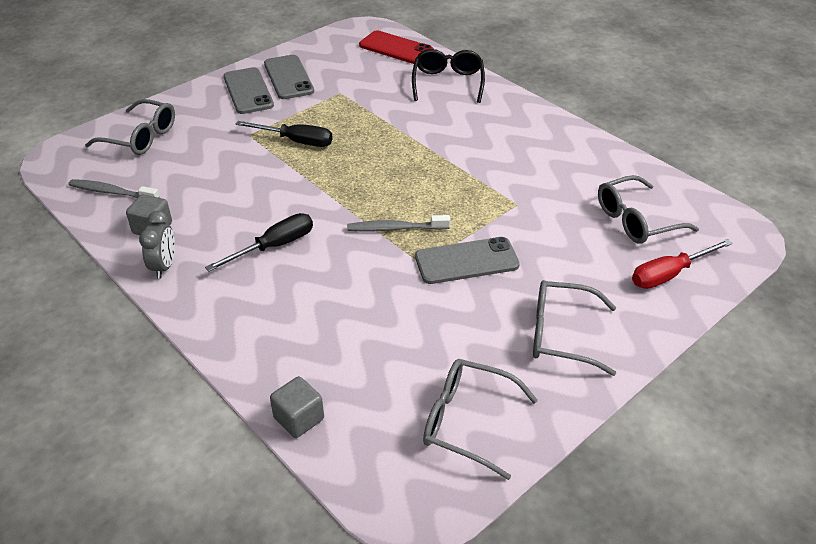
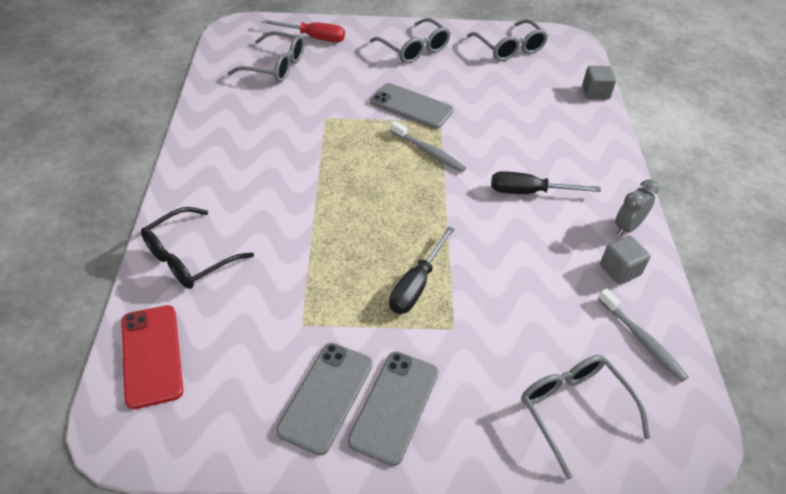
camera: 140 degrees left, 5 degrees up
black screwdriver [235,121,333,147] -> black screwdriver turned 120 degrees counterclockwise [389,226,454,314]

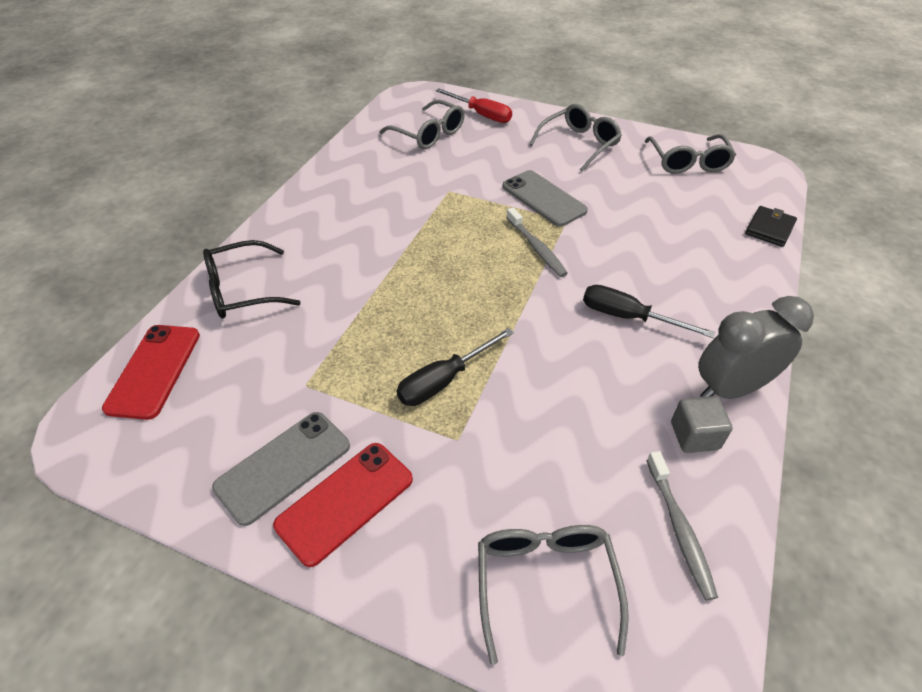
camera: 25 degrees right, 0 degrees up
grey phone [348,351,438,466] -> red phone [273,443,413,567]
grey glasses [370,18,451,63] -> grey glasses turned 120 degrees counterclockwise [529,104,622,172]
grey cube [582,66,616,100] -> black wallet [745,206,797,247]
grey clock [615,179,659,236] -> grey clock [698,296,814,399], size x1.64

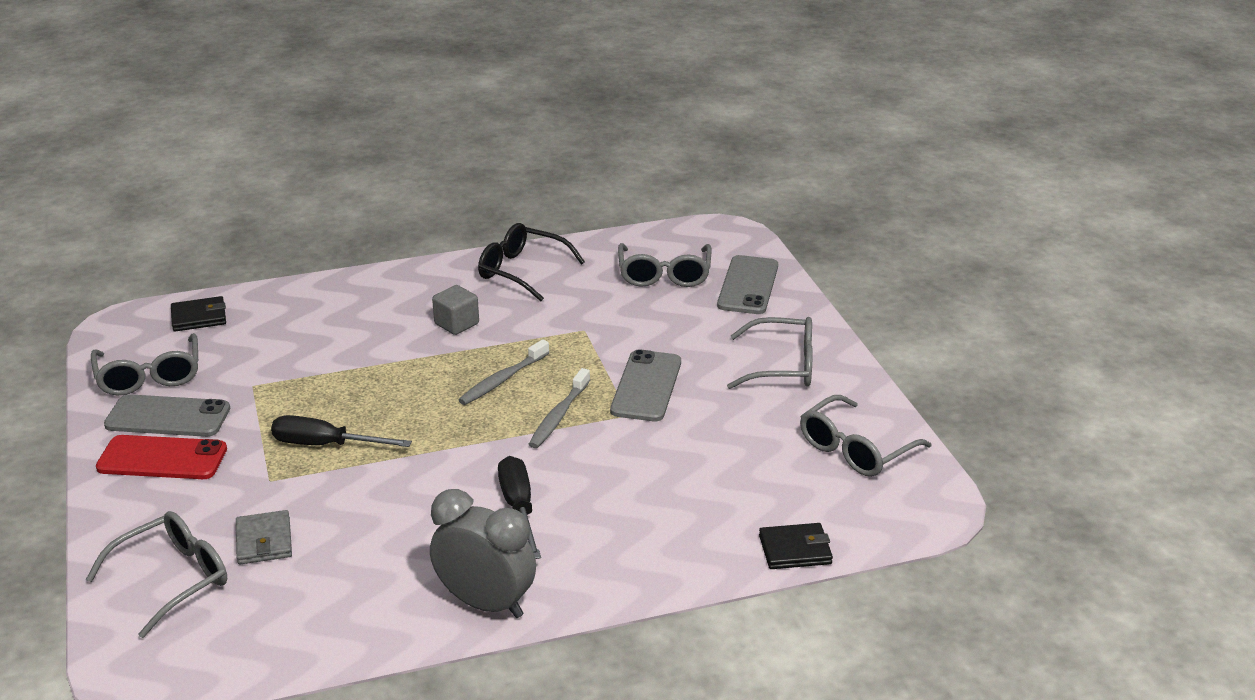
camera: 50 degrees right, 15 degrees down
red phone [102,325,200,420] -> black wallet [171,296,226,332]
black glasses [203,240,301,318] -> black glasses moved to [478,223,585,301]
red screwdriver [435,88,512,123] -> grey phone [717,255,778,314]
grey toothbrush [646,451,718,600] -> grey toothbrush moved to [458,339,549,405]
grey cube [671,396,733,453] -> grey cube moved to [432,285,479,335]
none -> grey glasses [91,333,198,396]
none -> grey wallet [236,510,292,564]

